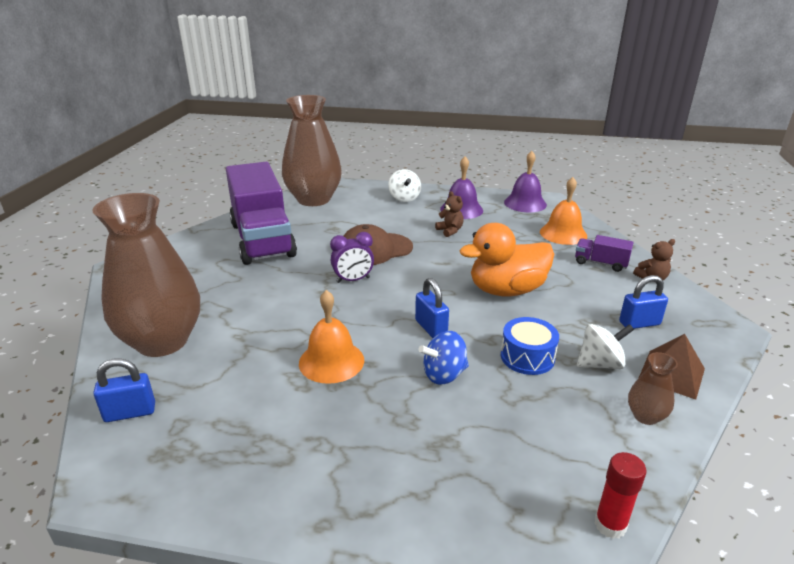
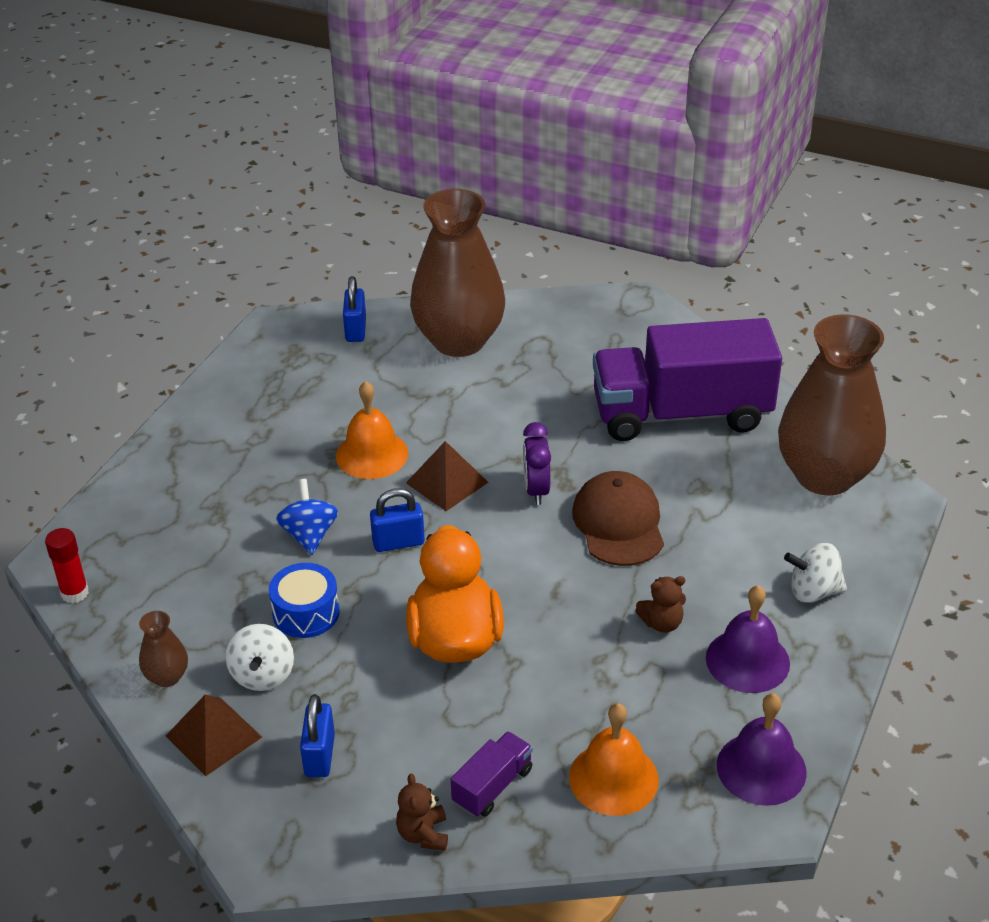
camera: 105 degrees right, 10 degrees up
none -> brown pyramid [406,441,489,511]

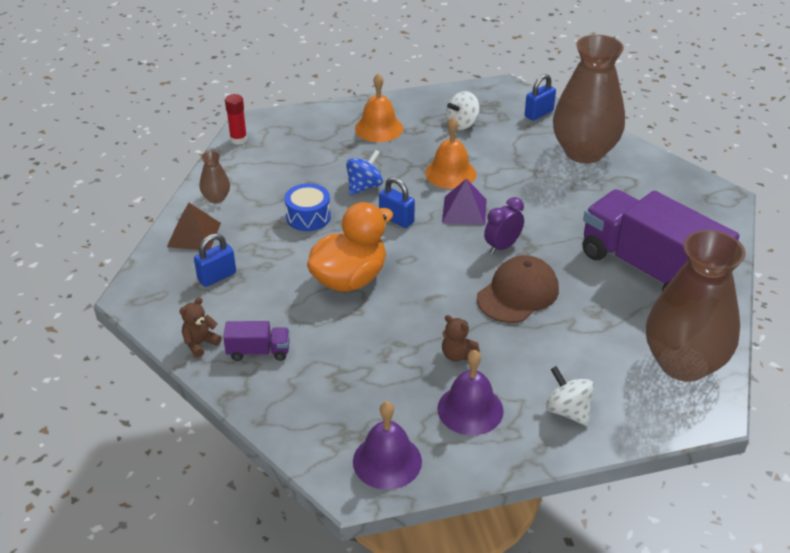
camera: 50 degrees right, 0 degrees up
white spinning top [226,624,294,691] -> white spinning top moved to [446,91,480,130]
brown pyramid [406,441,489,511] -> purple pyramid [442,179,487,226]
orange bell [569,703,659,816] -> orange bell moved to [355,73,403,142]

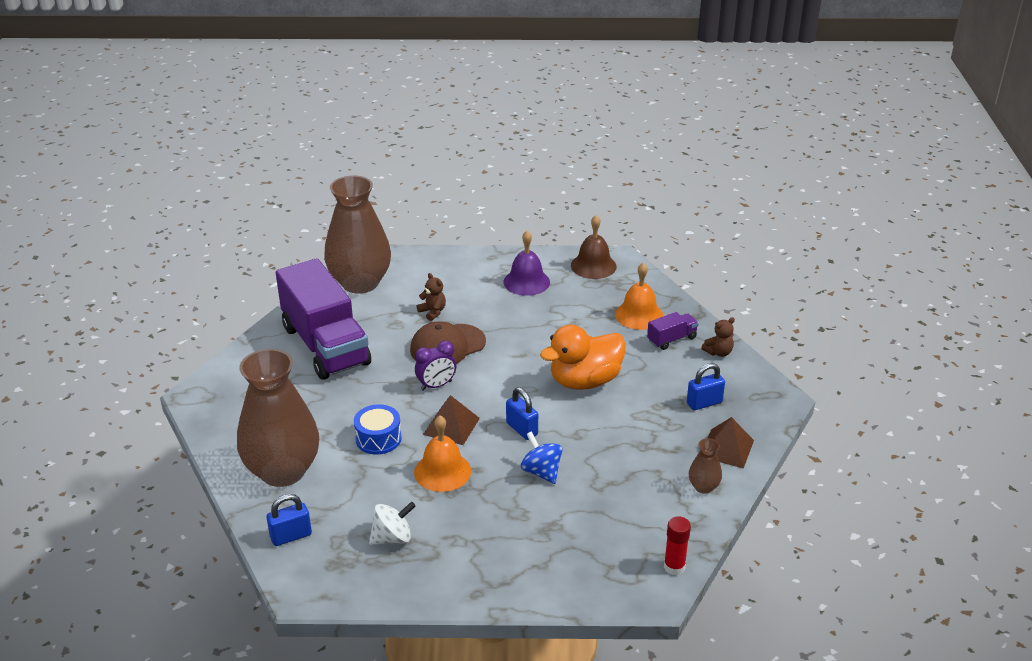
camera: 165 degrees left, 5 degrees down
purple truck [223,321,290,361] -> purple truck turned 135 degrees clockwise [647,312,699,350]
blue drum [284,183,331,231] -> blue drum moved to [354,404,402,455]
blue spinning top [346,150,383,195] -> blue spinning top turned 90 degrees clockwise [521,432,562,484]
purple bell [353,401,422,490] -> brown bell [571,215,617,279]
orange bell [355,73,403,142] -> orange bell moved to [615,263,663,330]
purple pyramid [442,179,487,226] -> brown pyramid [423,395,480,445]
brown teddy bear [442,315,480,362] -> brown teddy bear moved to [417,273,446,321]
white spinning top [546,366,594,426] -> none

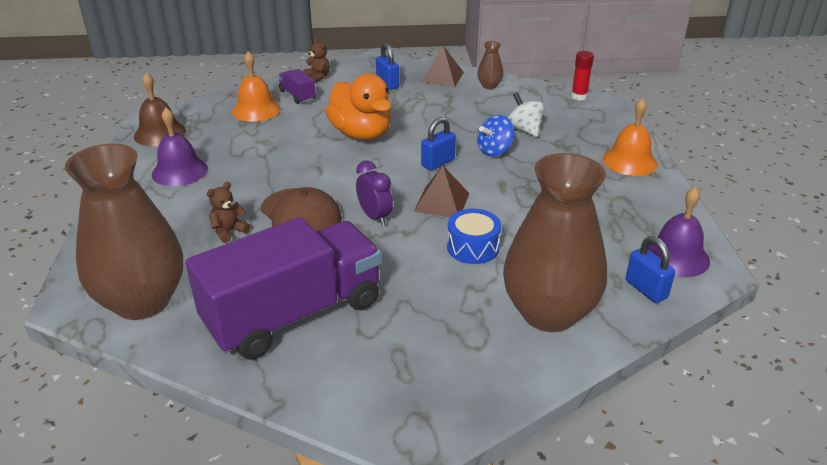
camera: 95 degrees left, 0 degrees up
white spinning top [369,502,415,545] -> white spinning top moved to [508,92,545,137]
orange bell [414,416,471,492] -> orange bell moved to [603,98,657,176]
none -> purple bell [648,187,710,277]

